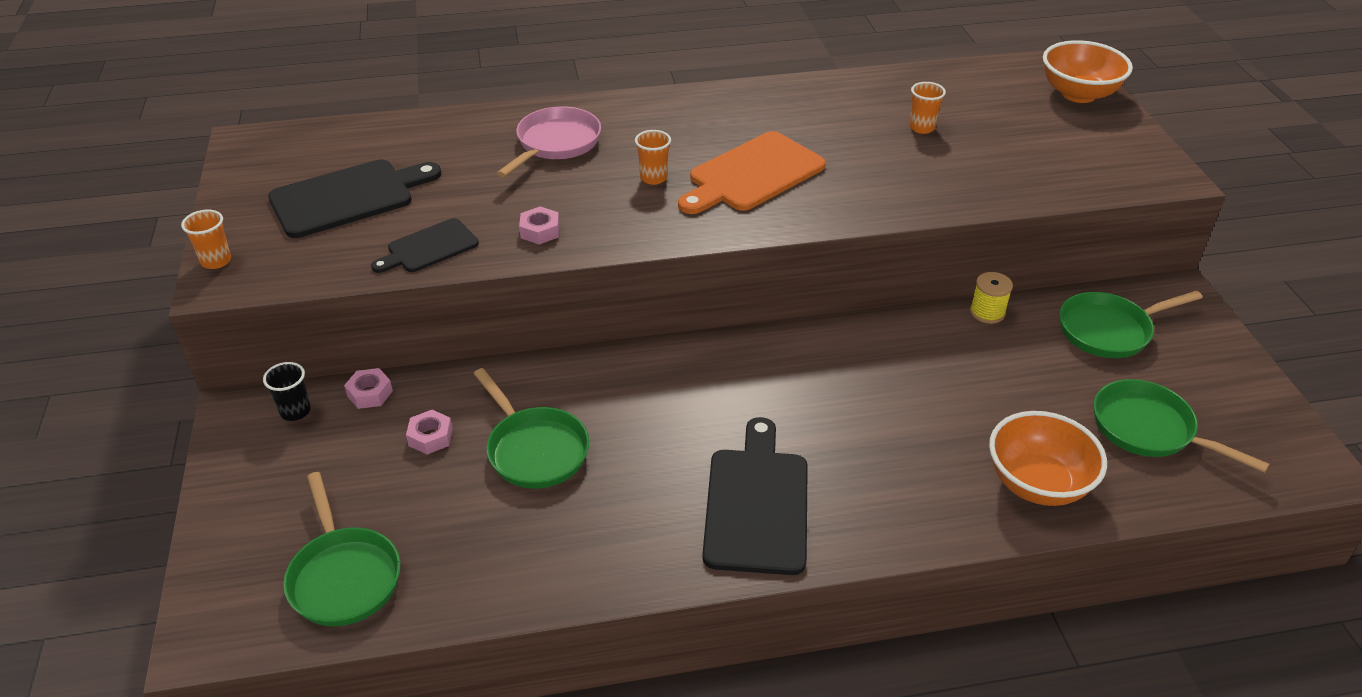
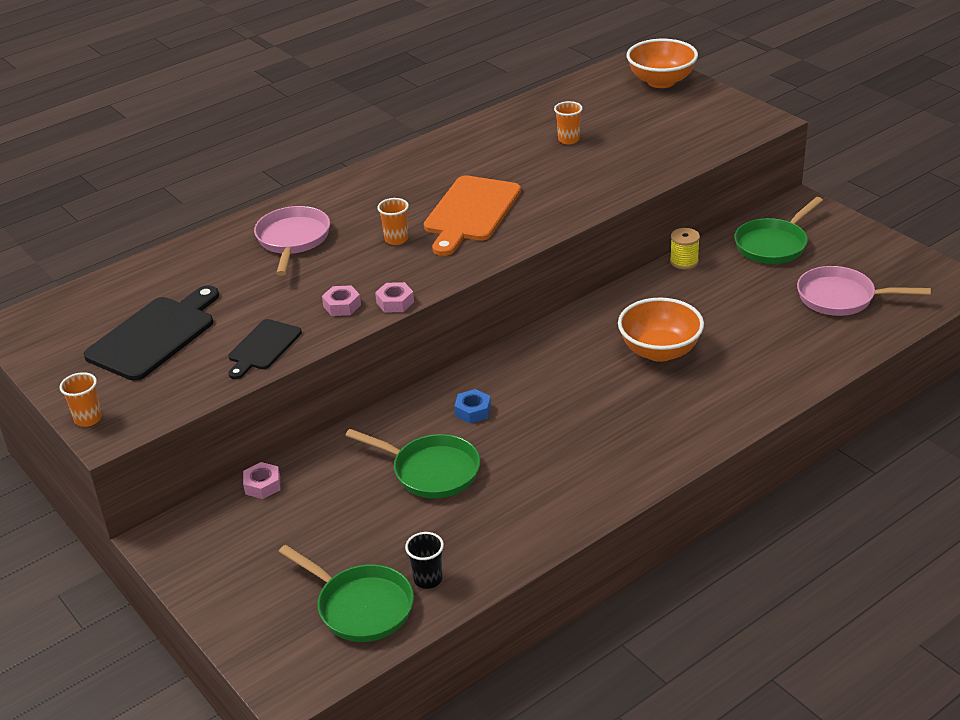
camera: 25 degrees left, 5 degrees down
black cup [263,362,311,421] -> black cup moved to [405,532,444,589]
pink nut [406,410,453,454] -> pink nut moved to [375,282,414,313]
black cutting board [703,417,808,575] -> none
orange bowl [989,411,1107,506] -> orange bowl moved to [618,298,704,362]
green pan [1094,379,1270,473] -> pink pan [797,266,931,316]
none -> blue nut [454,389,491,423]

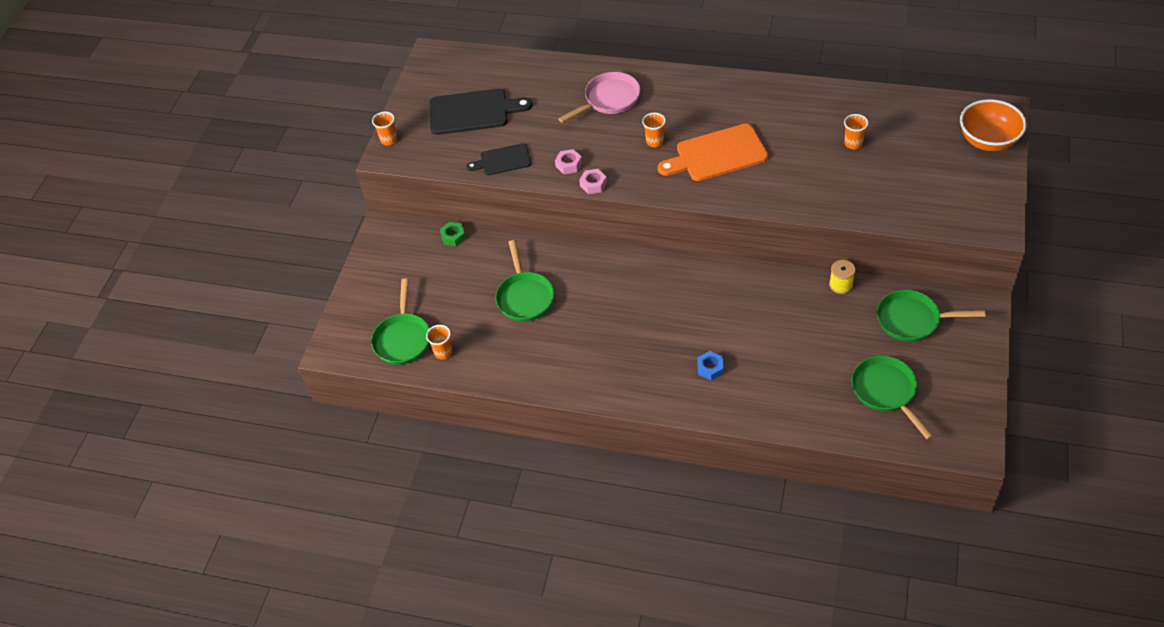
camera: 55 degrees right, 15 degrees up
pink nut [243,462,280,499] -> green nut [440,222,466,246]
black cup [405,532,444,589] -> orange cup [426,325,453,359]
blue nut [454,389,491,423] -> blue nut moved to [697,351,724,380]
orange bowl [618,298,704,362] -> none
pink pan [797,266,931,316] -> green pan [852,356,933,440]

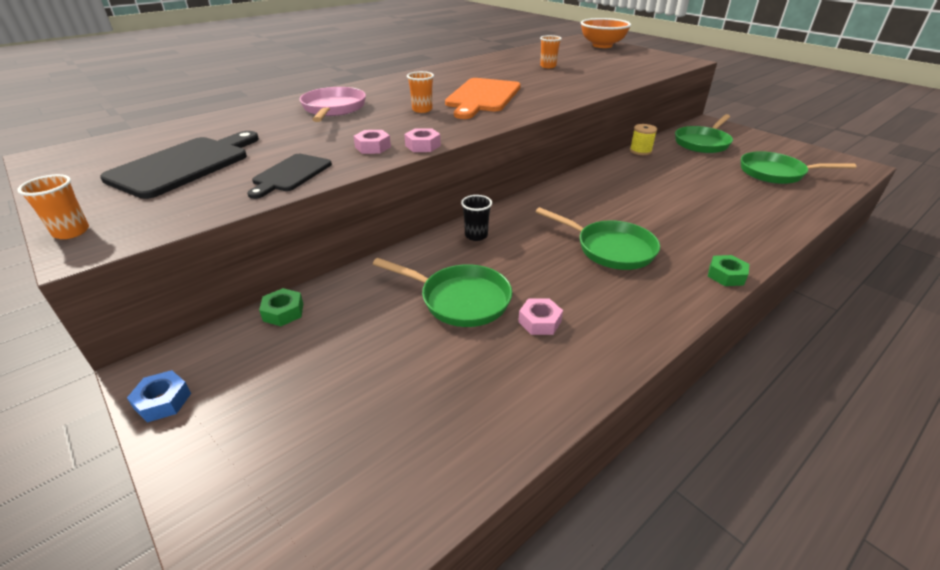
camera: 60 degrees left, 15 degrees down
green pan [371,278,430,365] -> green pan moved to [536,207,660,270]
orange cup [426,325,453,359] -> none
blue nut [697,351,724,380] -> blue nut moved to [127,370,191,422]
none -> black cup [461,195,492,241]
none -> pink nut [518,298,563,335]
none -> green nut [708,255,749,286]

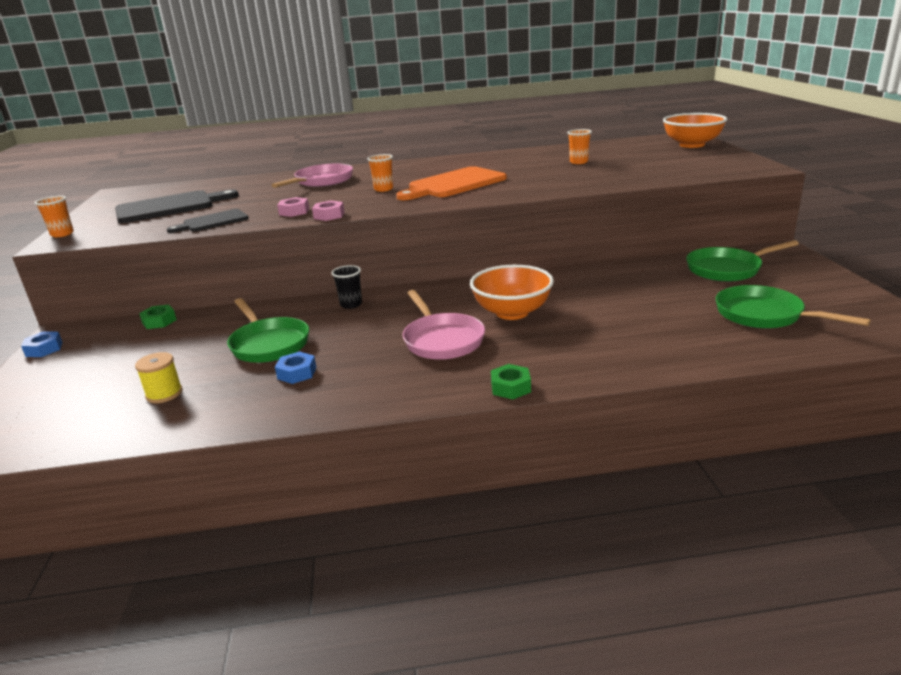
camera: 35 degrees right, 10 degrees down
pink nut [518,298,563,335] -> blue nut [275,351,317,384]
green pan [536,207,660,270] -> pink pan [402,290,485,360]
yellow spool [630,124,657,155] -> yellow spool moved to [135,352,182,403]
none -> orange bowl [470,265,554,320]

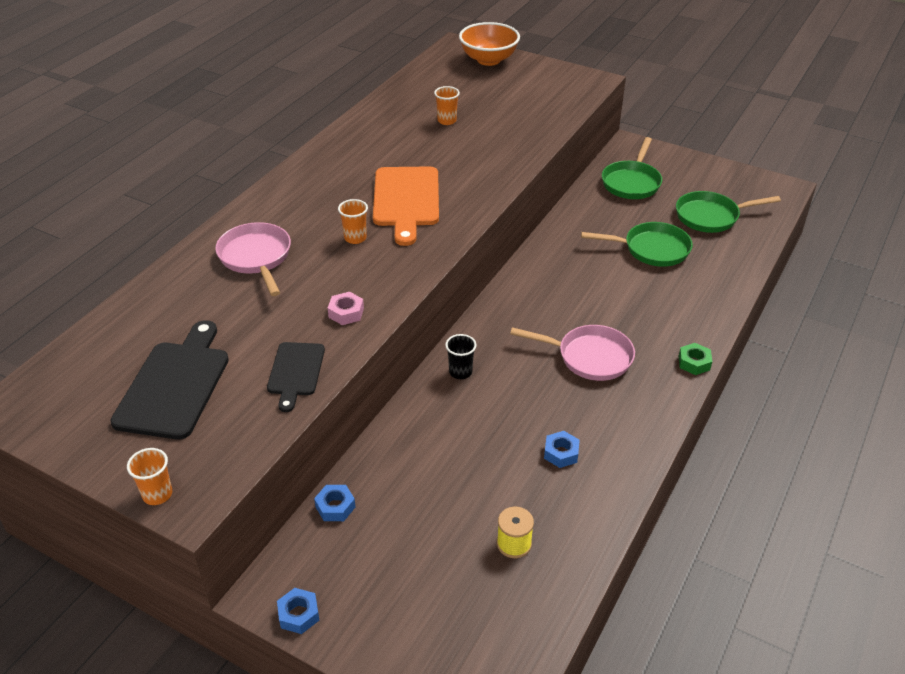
camera: 55 degrees left, 15 degrees up
green nut [139,304,177,329] -> blue nut [314,485,356,521]
green pan [227,298,309,363] -> green pan moved to [581,222,693,267]
pink nut [312,200,345,221] -> none
orange bowl [470,265,554,320] -> none

